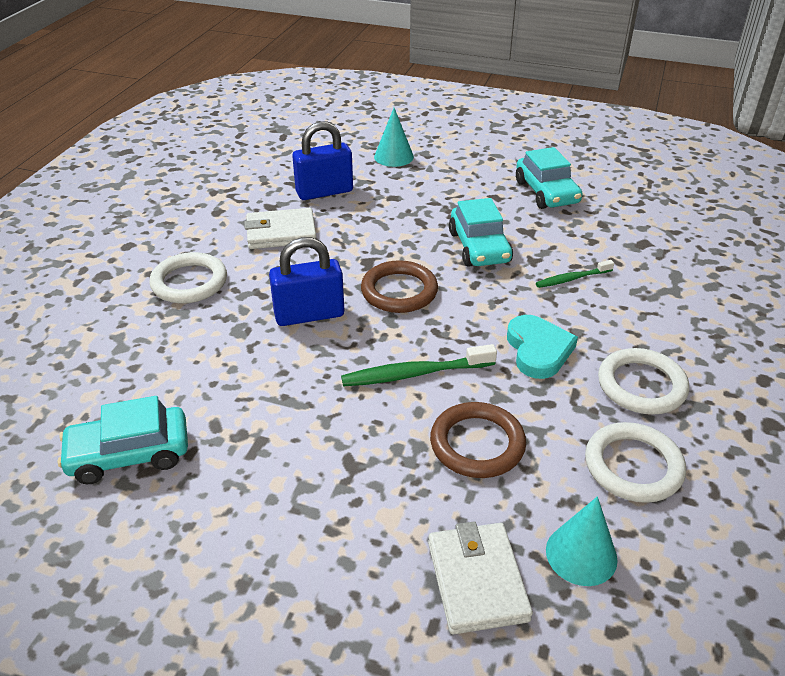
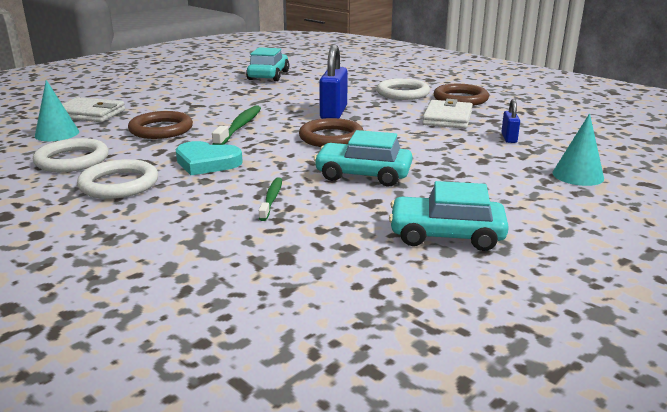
camera: 115 degrees right, 15 degrees down
blue padlock [292,121,353,200] -> blue padlock [501,99,520,143], size x0.53
none -> brown ring [434,84,489,106]

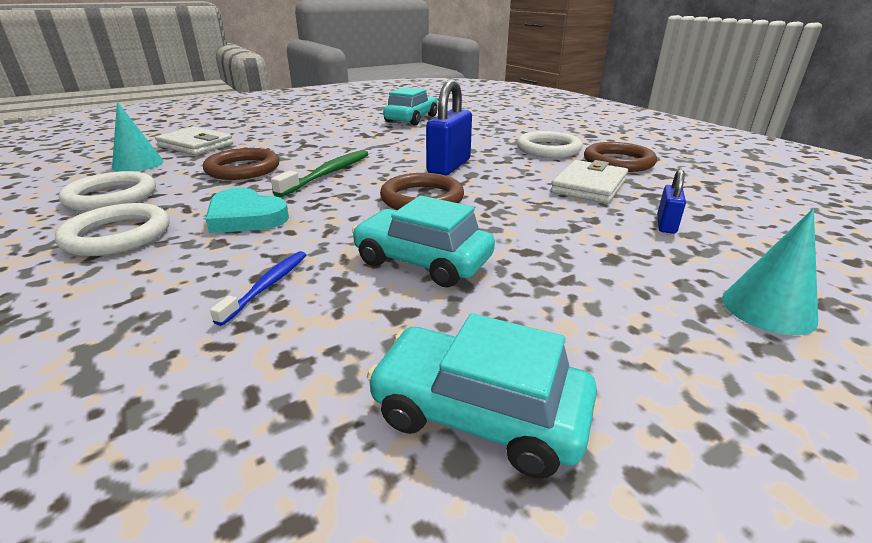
camera: 15 degrees right, 5 degrees up
green toothbrush [259,177,282,221] -> blue toothbrush [210,251,306,326]

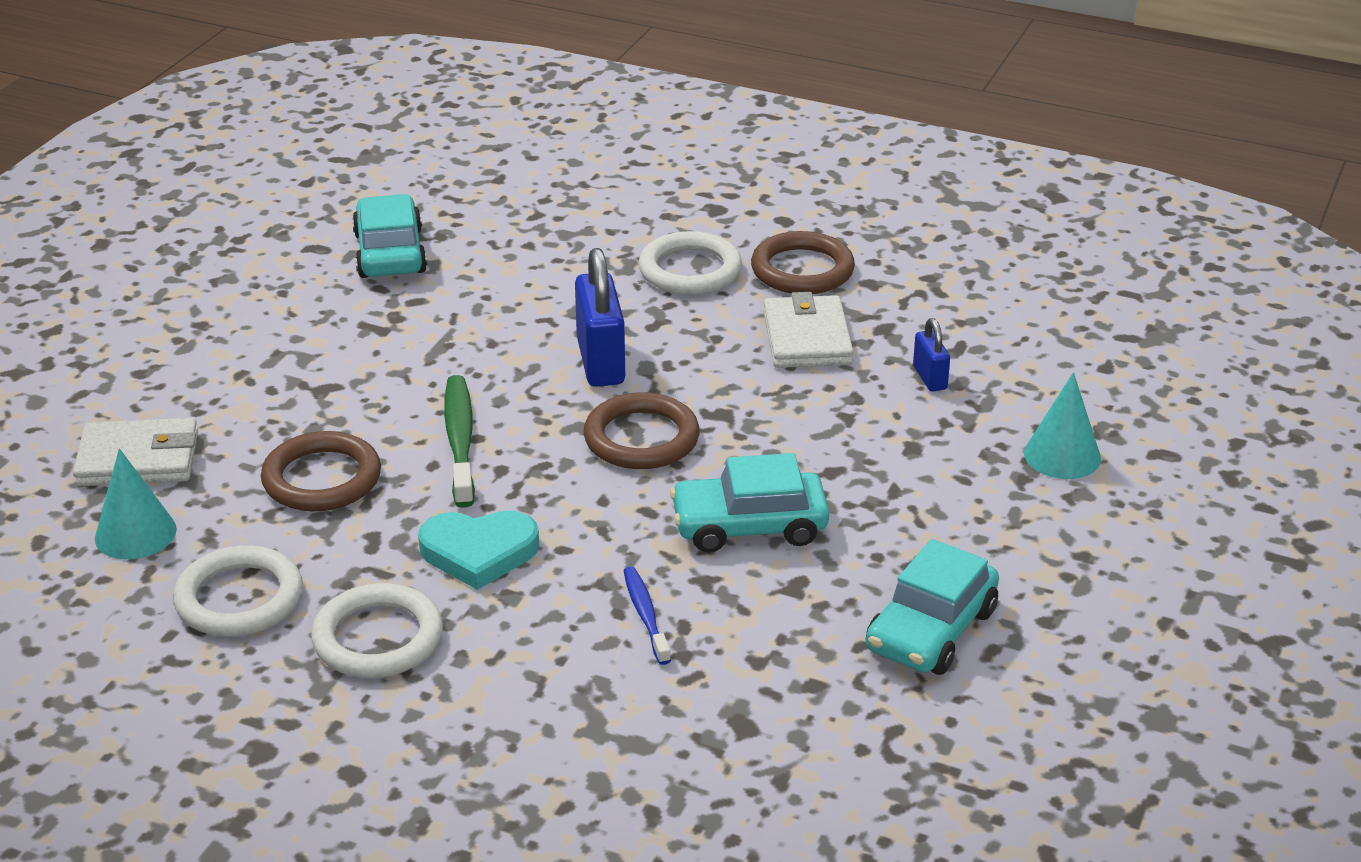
camera: 35 degrees left, 5 degrees up
turquoise car [367,313,597,478] -> turquoise car turned 45 degrees counterclockwise [866,539,999,675]

